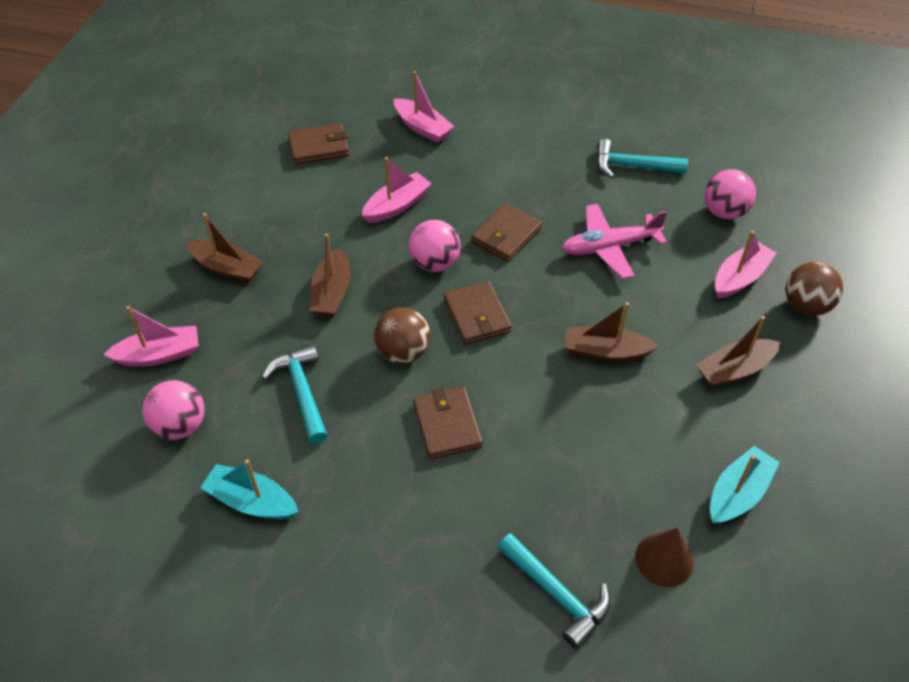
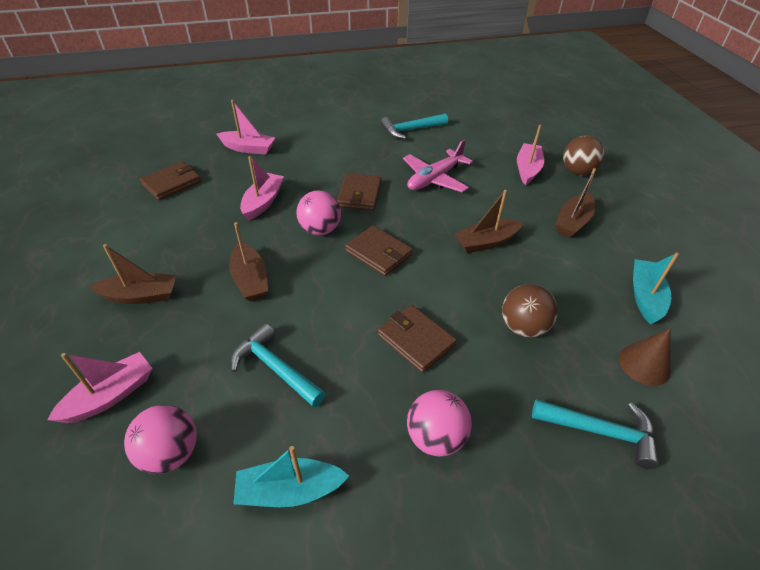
camera: 30 degrees left, 5 degrees down
brown ball [374,308,430,364] -> brown ball moved to [502,284,558,338]
pink ball [704,169,756,219] -> pink ball moved to [407,390,472,457]

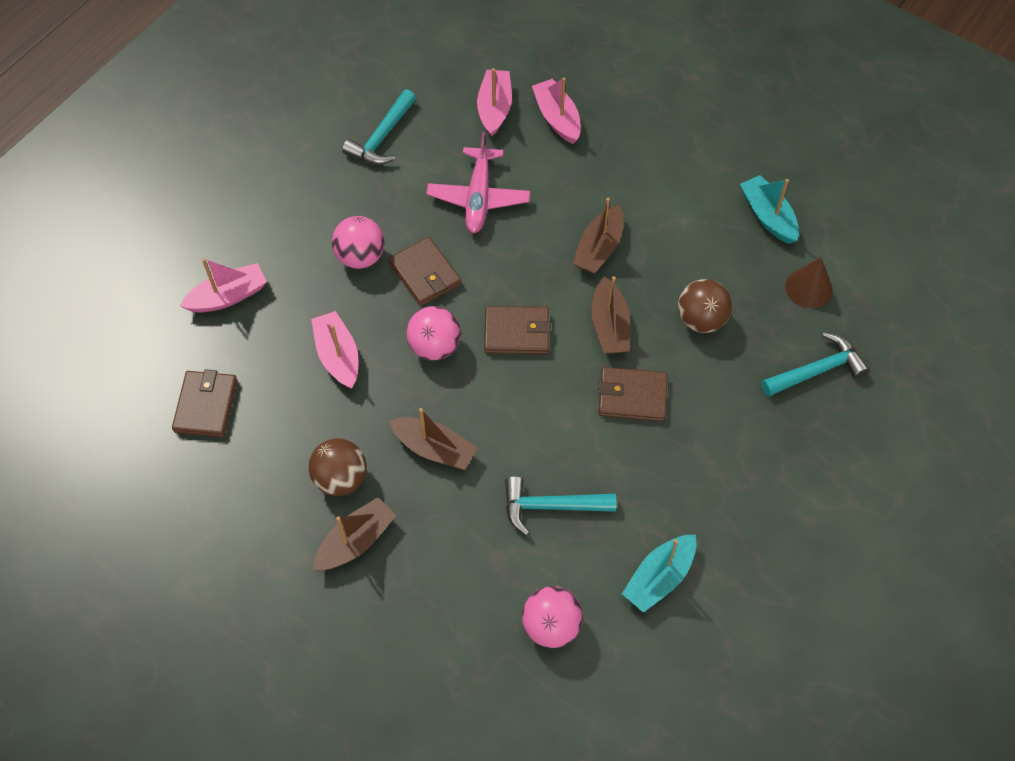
camera: 40 degrees left, 15 degrees up
pink boat [47,352,152,423] -> pink boat moved to [477,68,512,137]
pink ball [407,390,472,457] -> pink ball moved to [332,216,384,269]
brown boat [555,168,596,238] -> brown boat moved to [591,276,630,354]
brown ball [563,136,604,175] -> brown ball moved to [309,438,367,496]

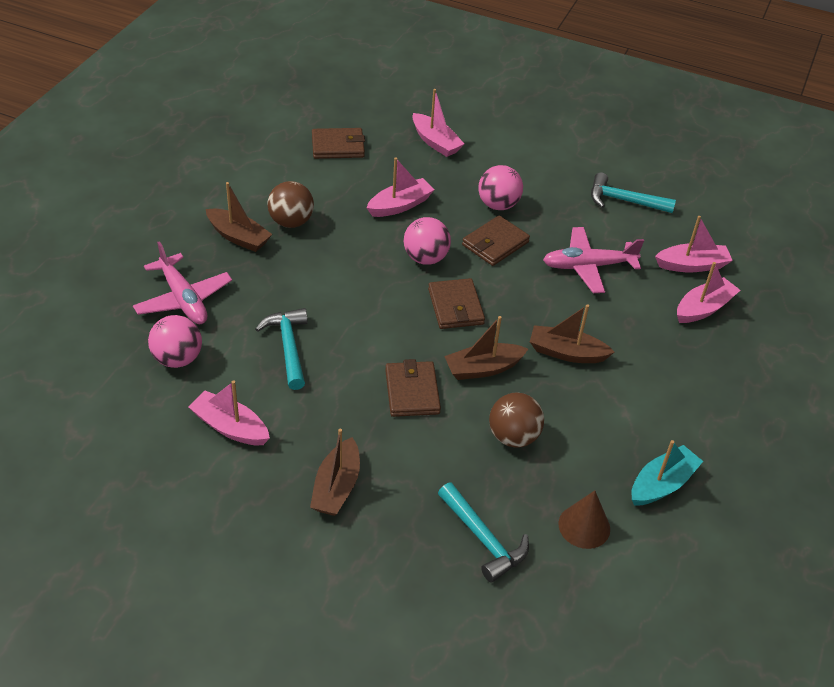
camera: 75 degrees right, 15 degrees down
brown boat [389,408,477,470] -> brown boat moved to [310,429,360,516]
turquoise boat [622,534,696,613] -> pink boat [189,381,270,445]
none -> pink plane [133,241,232,324]

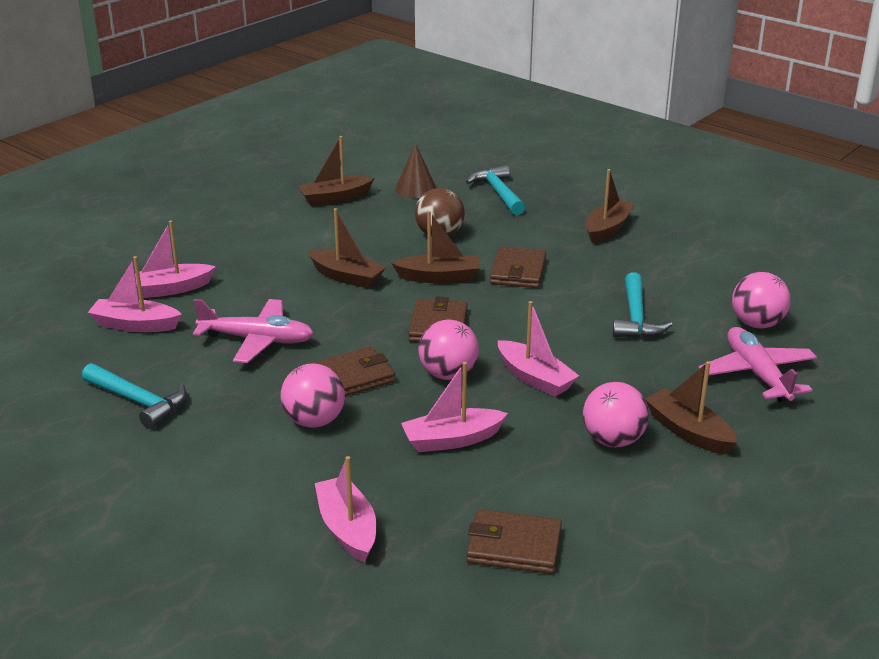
camera: 160 degrees left, 15 degrees down
pink boat [189,381,270,445] -> pink boat moved to [498,301,579,397]
brown ball [267,181,314,228] -> pink ball [583,382,649,447]
turquoise boat [631,440,703,506] -> brown boat [298,136,374,206]

